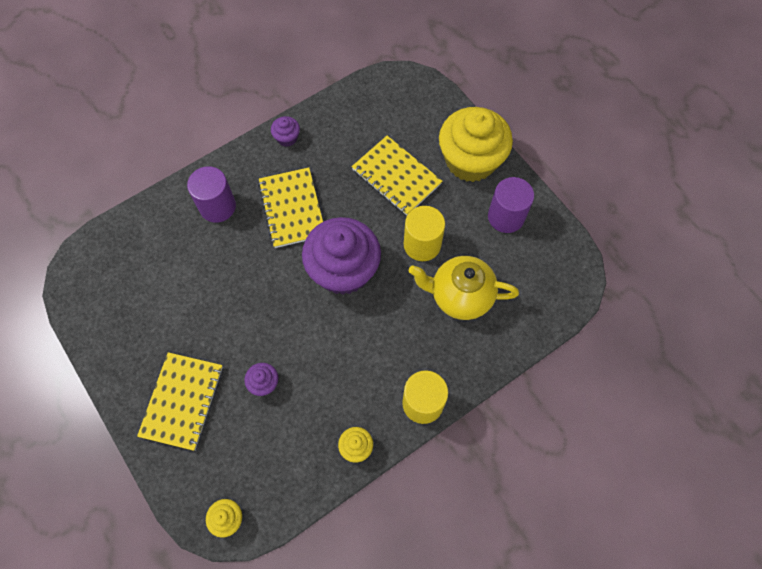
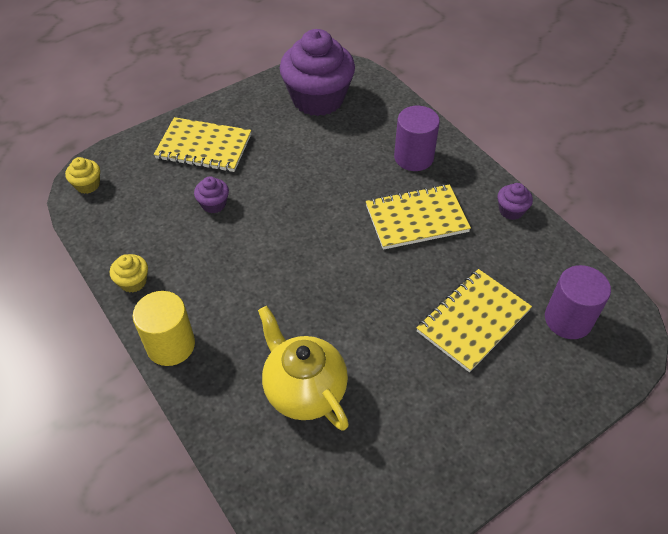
camera: 90 degrees right, 15 degrees down
purple cupcake [302,217,381,295] -> purple cupcake moved to [280,29,355,116]
yellow cylinder [404,206,445,261] -> none
yellow teapot [409,256,519,320] -> yellow teapot turned 45 degrees counterclockwise [258,306,349,431]
yellow cupcake [439,107,513,182] -> none
purple cylinder [488,177,534,233] -> purple cylinder moved to [545,265,611,339]

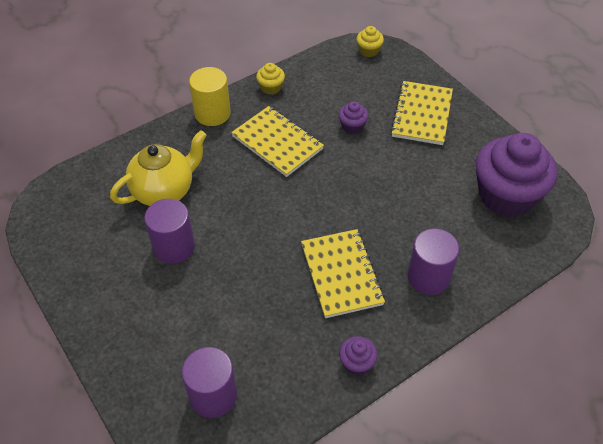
camera: 90 degrees right, 0 degrees up
yellow notebook [416,269,532,372] -> yellow notebook moved to [231,106,324,177]
none -> purple cylinder [144,199,195,264]

